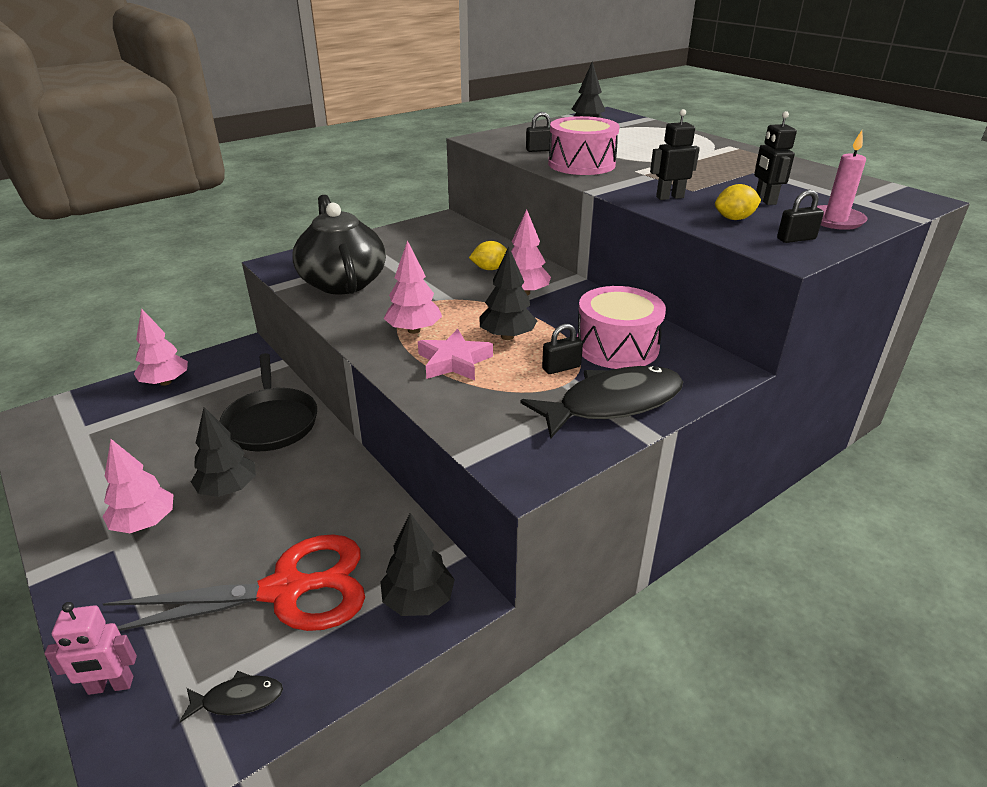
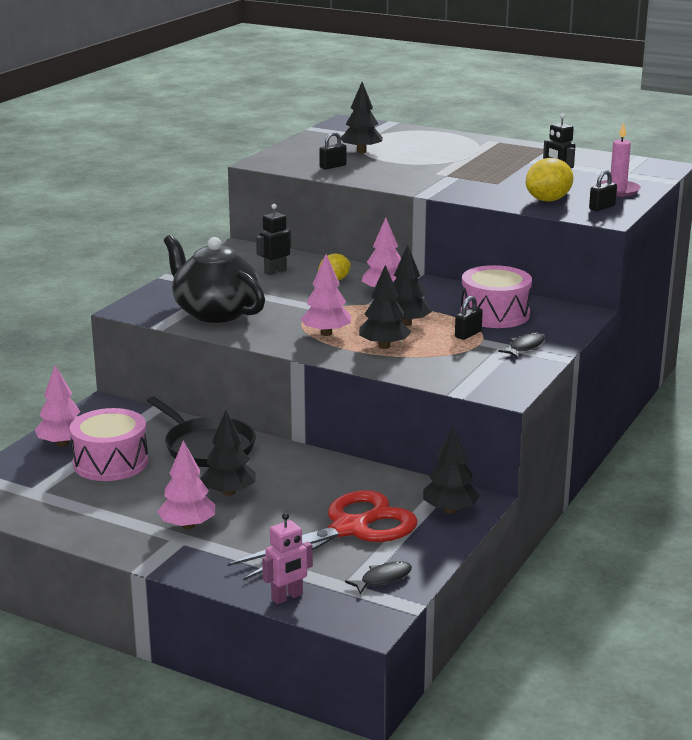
camera: 25 degrees left, 10 degrees down
pink star [418,329,493,381] -> black tree [359,265,411,349]
black fish [521,366,683,439] -> black fish [498,332,545,358], size x0.46
pink drum [548,116,619,175] -> pink drum moved to [70,408,148,481]
black robot [650,109,700,200] -> black robot moved to [256,204,291,275]
yellow lemon [715,184,761,220] -> yellow lemon [526,158,573,202], size x1.53

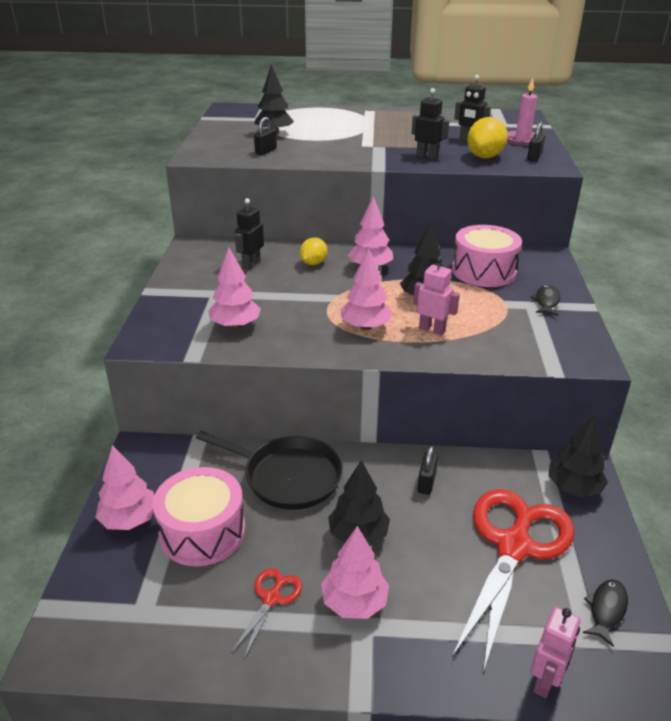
camera: 25 degrees left, 10 degrees up
black teapot [164,235,265,323] -> pink tree [208,247,261,329]
black tree [359,265,411,349] -> pink robot [413,257,460,335]
black padlock [455,296,483,340] -> black padlock moved to [417,446,438,495]
none -> red scissors [231,568,302,659]
none -> black robot [411,88,449,159]

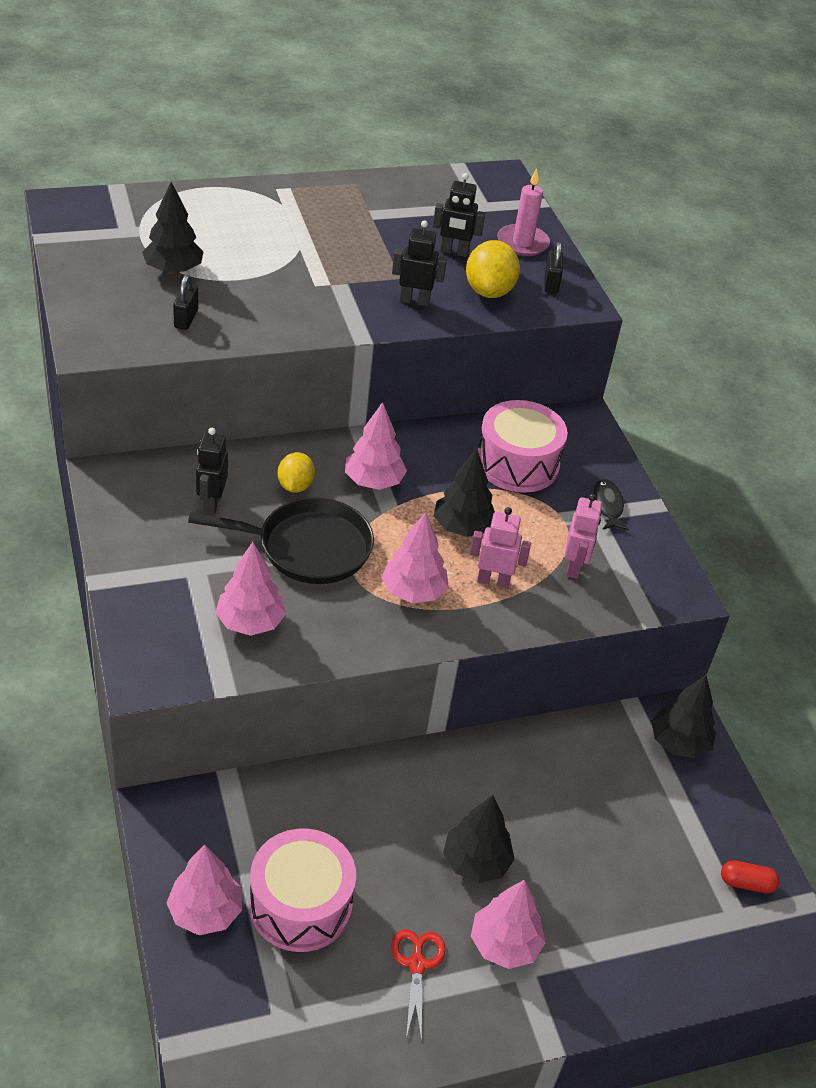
camera: 25 degrees left, 10 degrees up
black pan [196,431,343,510] -> black pan moved to [188,498,374,584]
black padlock [417,446,438,495] -> none
red scissors [452,489,575,672] -> none
pink robot [530,607,581,698] -> pink robot moved to [564,494,602,579]
black fish [583,579,628,646] -> red capsule [721,860,780,893]

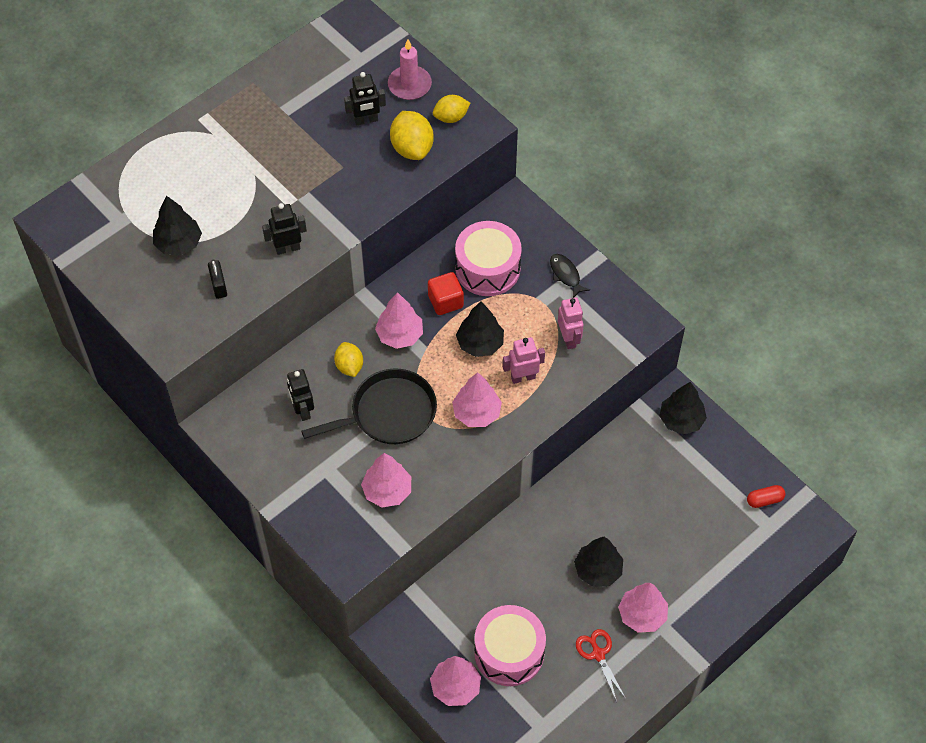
camera: 20 degrees left, 15 degrees up
black robot [392,220,447,306] -> black robot moved to [262,203,307,255]
black padlock [545,242,563,293] -> yellow lemon [433,95,470,123]
none -> red cube [428,272,464,315]

